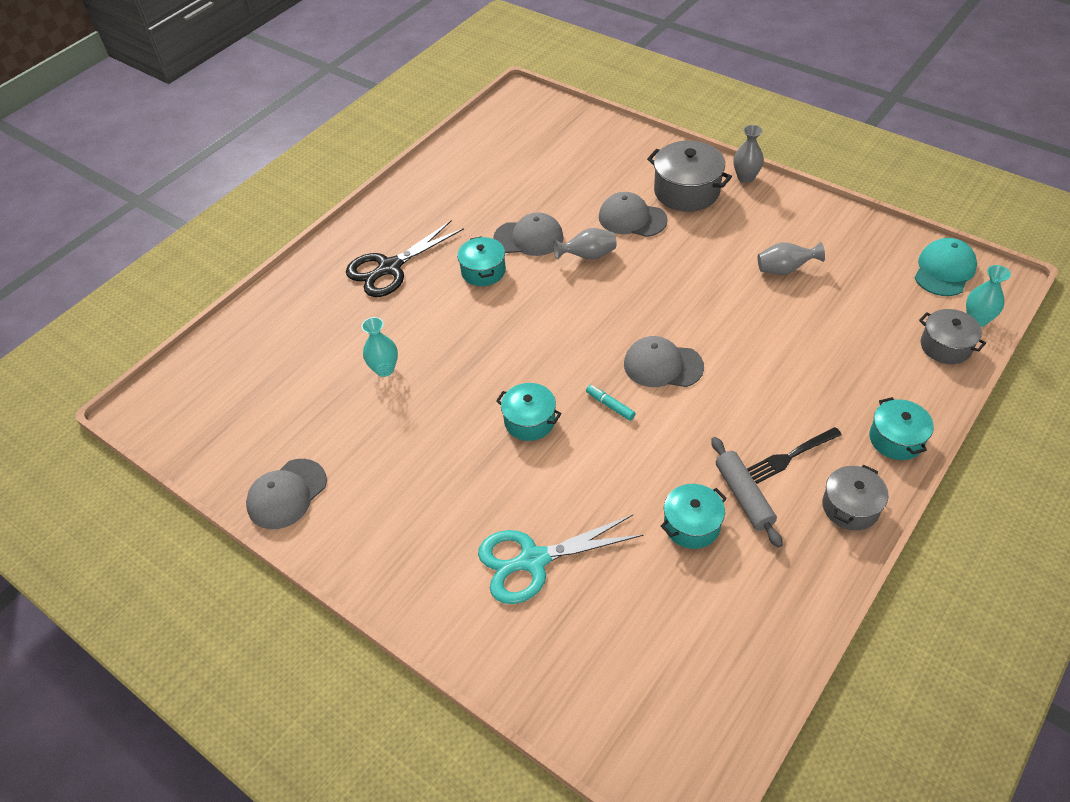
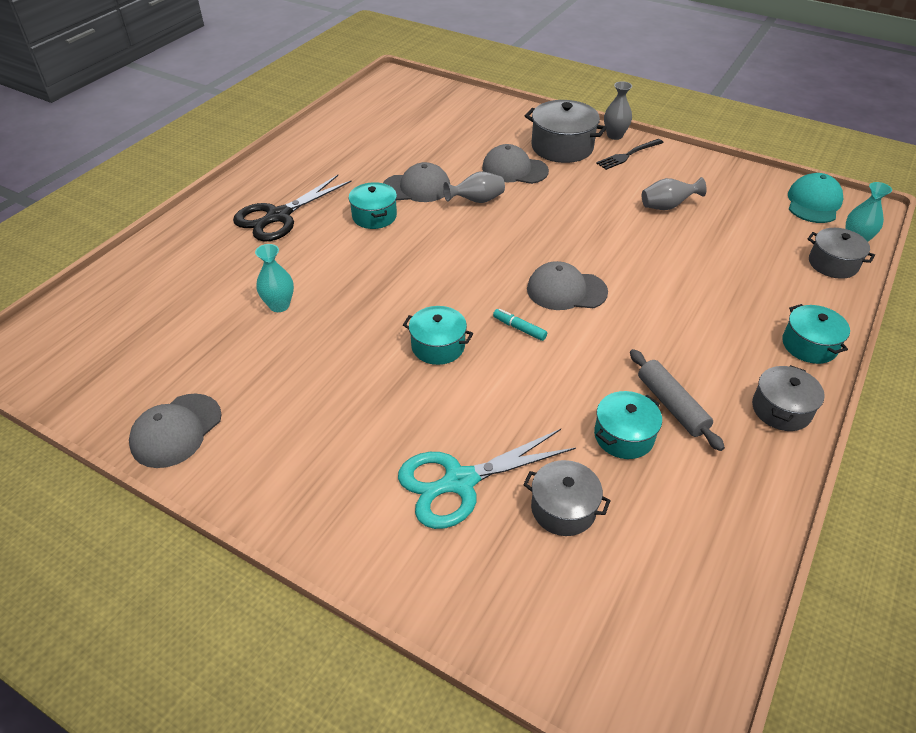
camera: 10 degrees left, 5 degrees down
black fork [747,427,842,484] -> black fork moved to [596,139,664,170]
none -> grey pot [523,460,611,536]

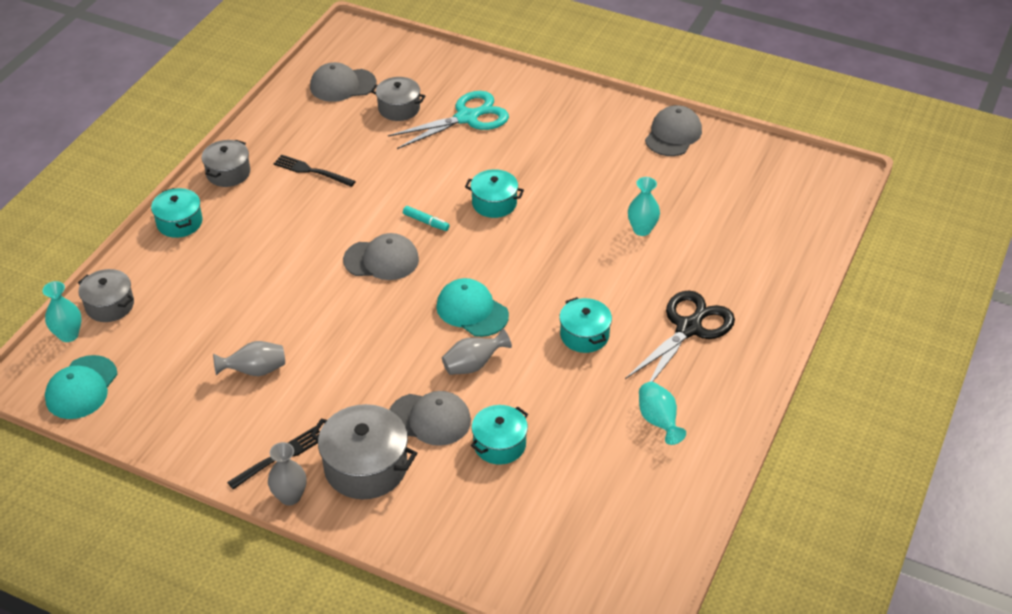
camera: 175 degrees right, 0 degrees up
grey cap [383,162,450,202] -> grey cap moved to [310,62,376,102]
turquoise pot [594,391,662,459] -> turquoise pot moved to [471,405,528,465]
grey rolling pin [630,349,725,451] -> black fork [273,155,356,187]
none -> turquoise cap [436,278,509,337]
none -> turquoise vase [639,382,686,445]

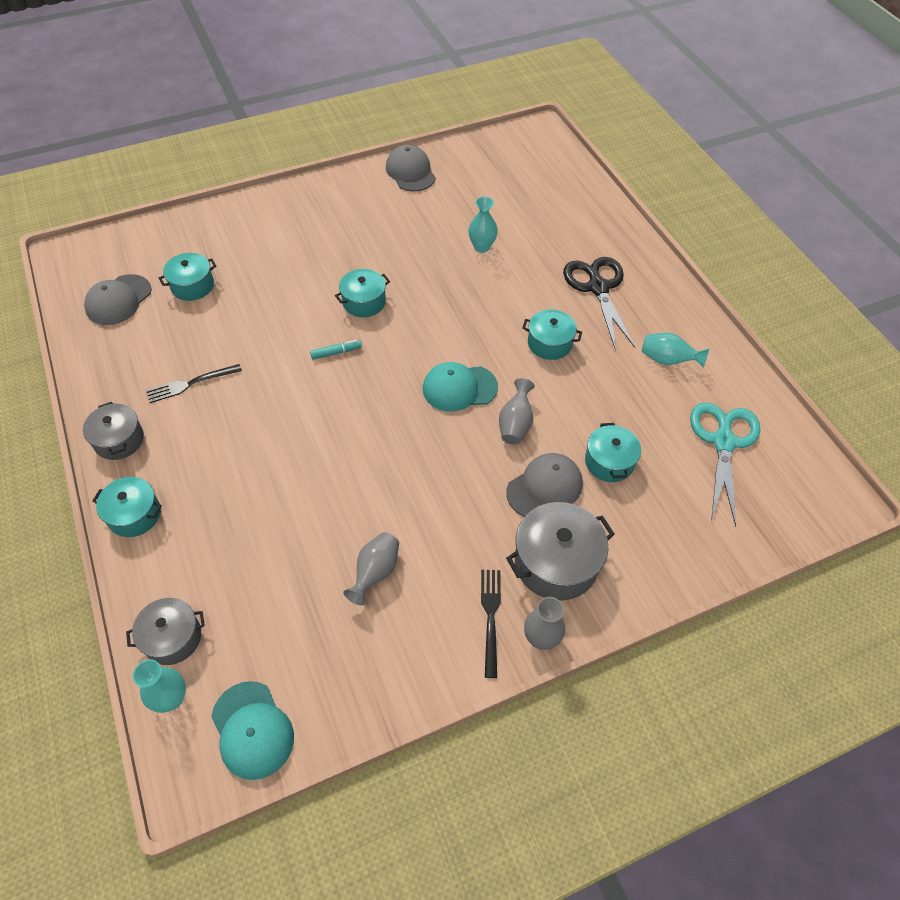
camera: 50 degrees left, 10 degrees up
grey cap [343,233,419,280] -> none
grey pot [371,77,425,121] -> turquoise pot [159,253,216,301]
turquoise scissors [388,91,509,149] -> turquoise scissors moved to [690,402,760,527]

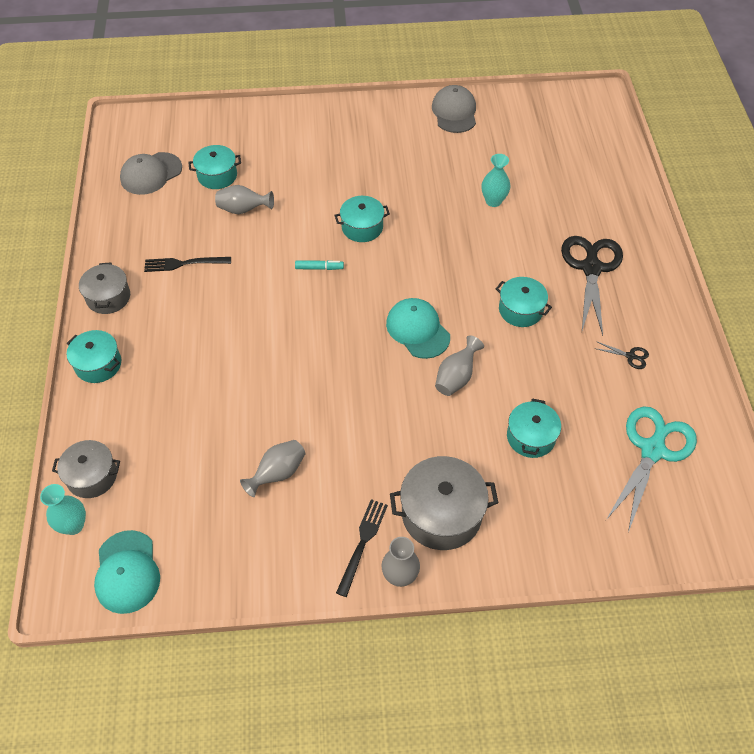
camera: 20 degrees right, 0 degrees up
turquoise cap [423,362,498,412] -> turquoise cap turned 45 degrees clockwise [386,298,450,359]
grey cap [506,453,583,517] -> none
turquoise vase [642,333,709,368] -> black scissors [594,341,649,369]
none -> grey vase [215,185,274,214]

